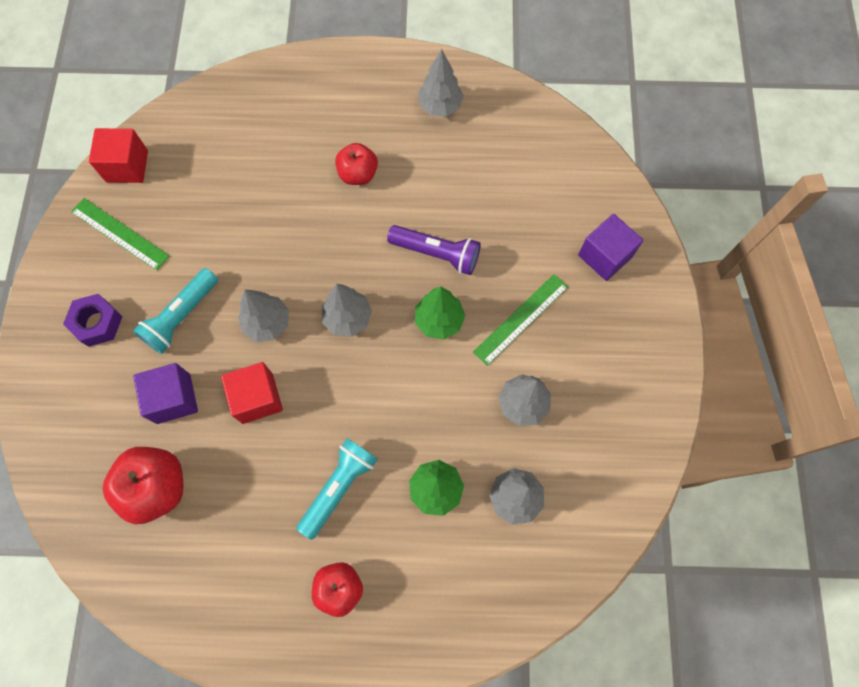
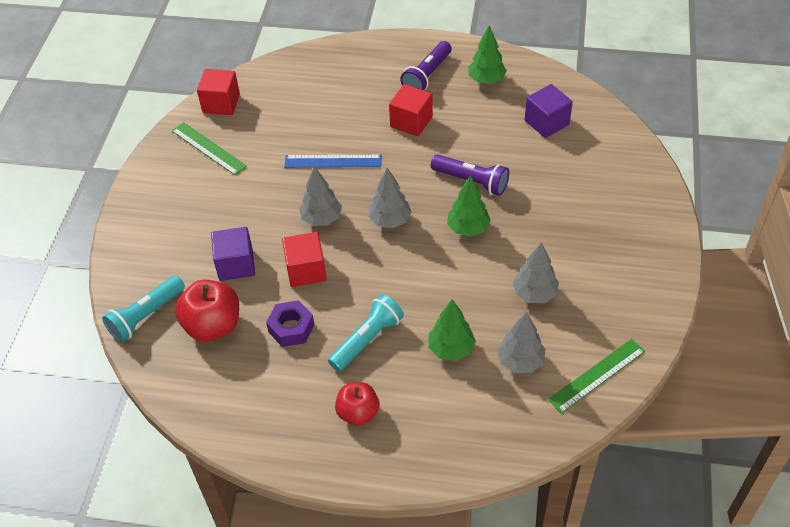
camera: 10 degrees right, 20 degrees down
purple nut [63,294,123,347] -> purple nut moved to [266,300,314,347]
turquoise flashlight [133,268,218,354] -> turquoise flashlight moved to [102,276,185,342]
red apple [335,143,378,185] -> red cube [389,84,433,136]
grey tree [418,49,464,116] -> green tree [468,25,507,84]
green ruler [473,274,568,366] -> green ruler moved to [548,339,645,413]
purple cube [578,214,643,281] -> purple cube moved to [525,84,573,138]
none -> blue ruler [284,155,382,168]
none -> purple flashlight [400,41,452,91]

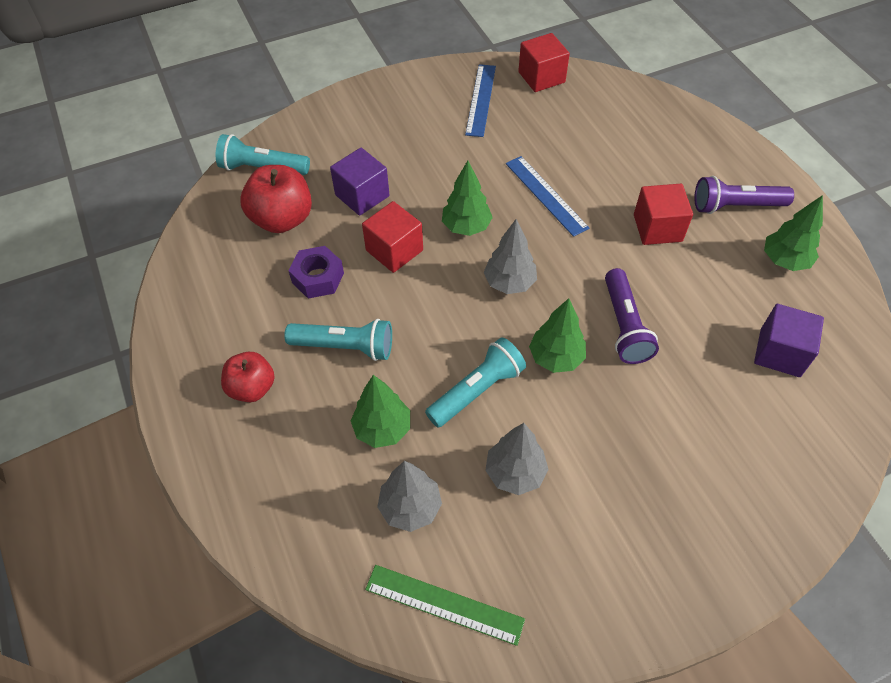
camera: 55 degrees right, 5 degrees up
green ruler [172,122,247,175] -> blue ruler [465,64,496,137]
grey tree [299,166,342,226] -> green tree [442,161,493,236]
none -> turquoise flashlight [425,337,526,427]

